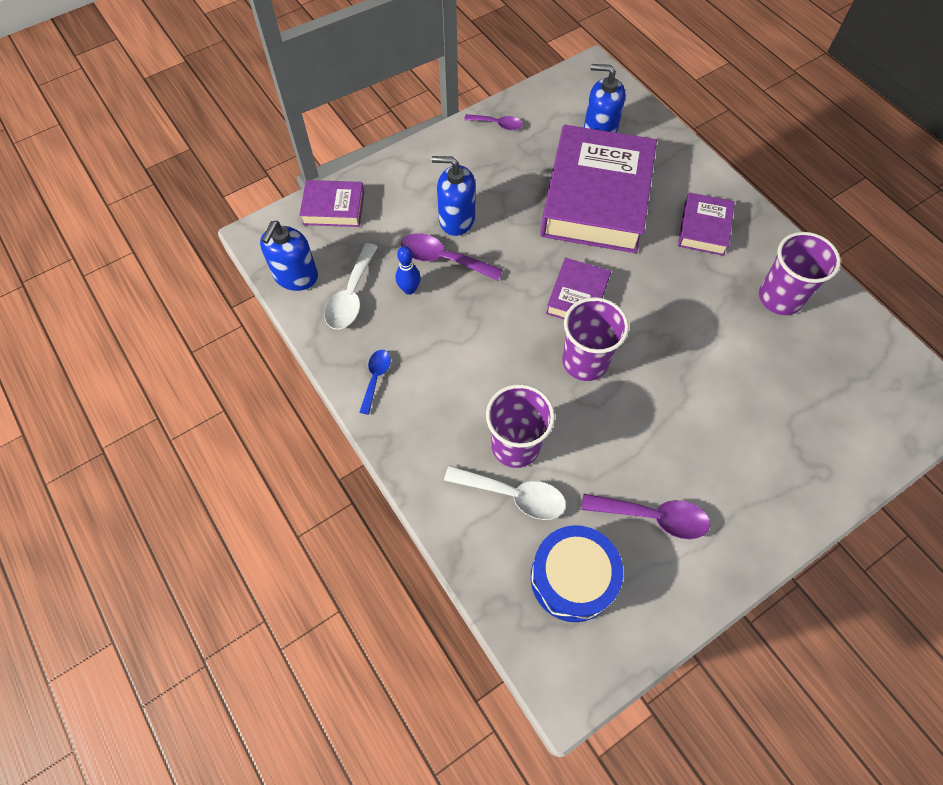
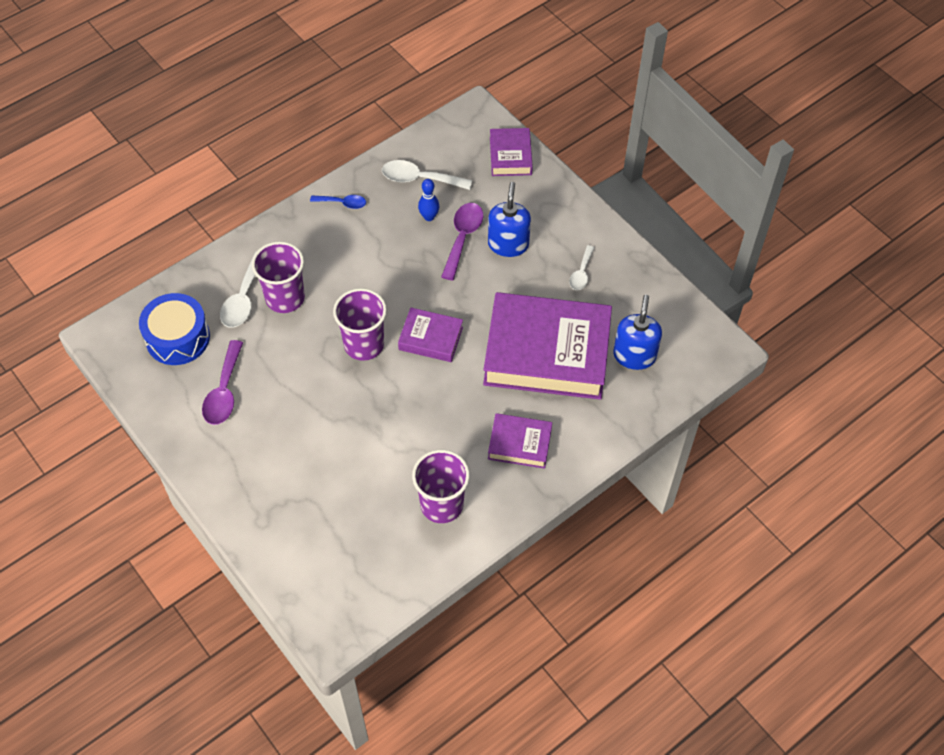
camera: 85 degrees right, 5 degrees down
blue soap dispenser [260,221,318,291] -> none
purple spoon [464,114,522,130] -> none
none -> white spoon [569,245,594,290]

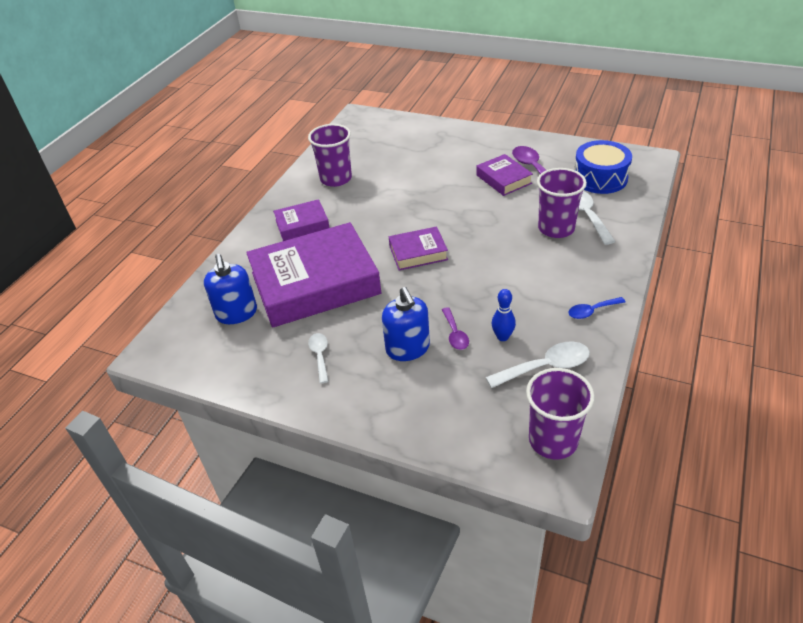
camera: 155 degrees right, 15 degrees down
purple cup [333,288,387,361] -> purple cup moved to [526,368,595,459]
purple spoon [441,203,483,281] -> purple spoon [442,307,469,350], size x0.62
purple book [490,128,533,176] -> purple book moved to [476,154,533,196]

